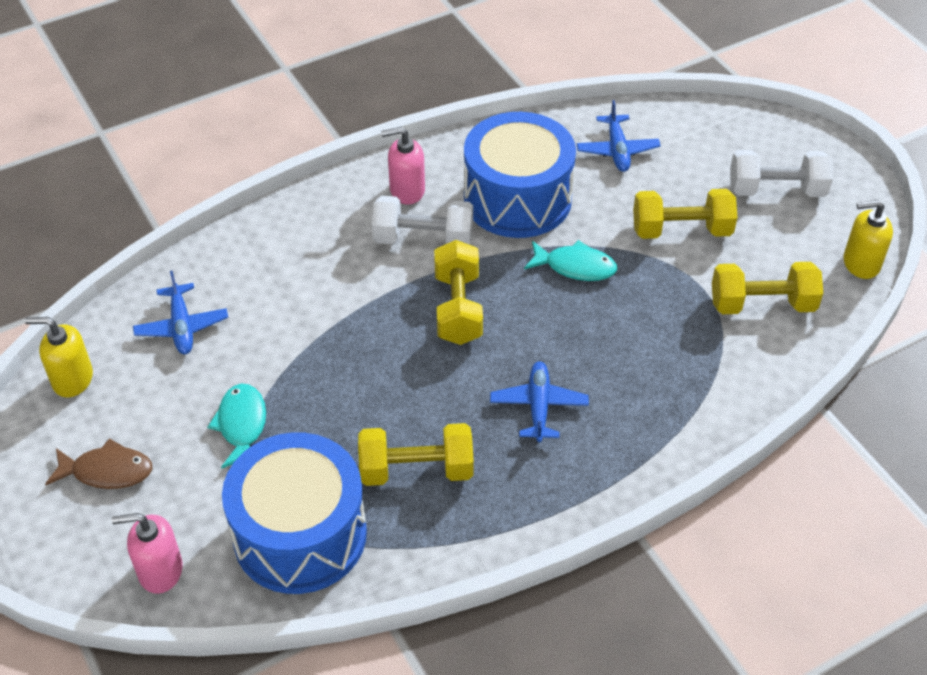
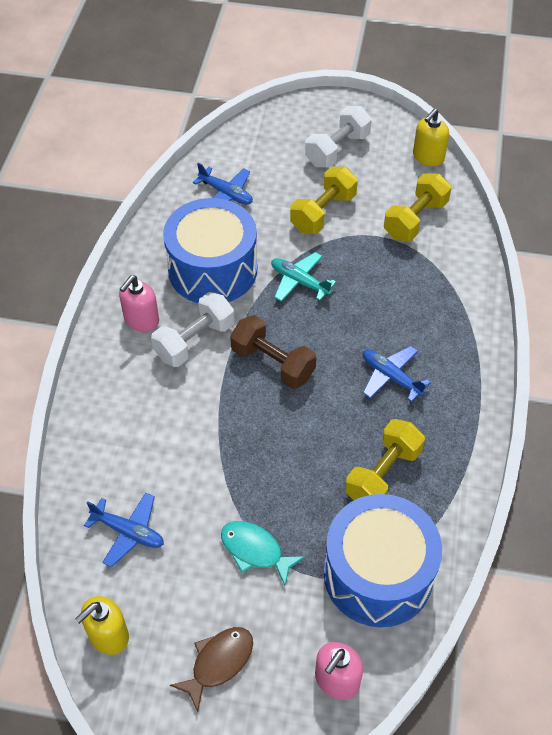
camera: 50 degrees left, 5 degrees up
yellow dumbbell [434,240,483,345] -> brown dumbbell [230,315,316,389]
turquoise fish [524,240,617,281] -> turquoise plane [271,252,336,302]

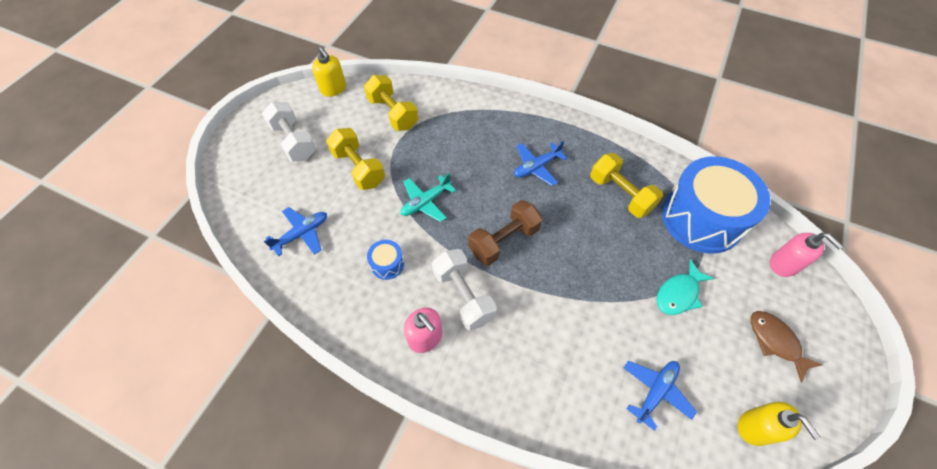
camera: 75 degrees left, 5 degrees up
blue drum [163,198,257,303] -> blue drum [367,240,404,280], size x0.40

